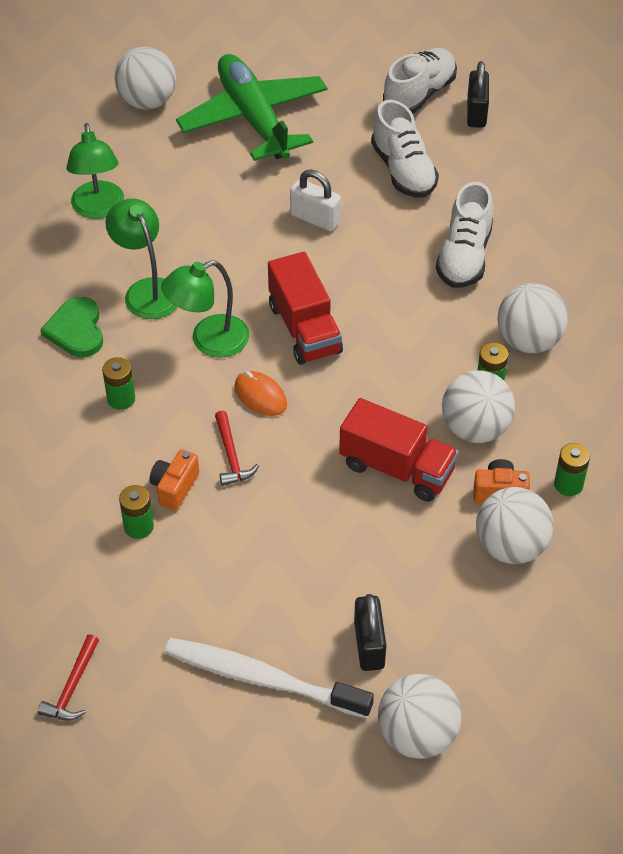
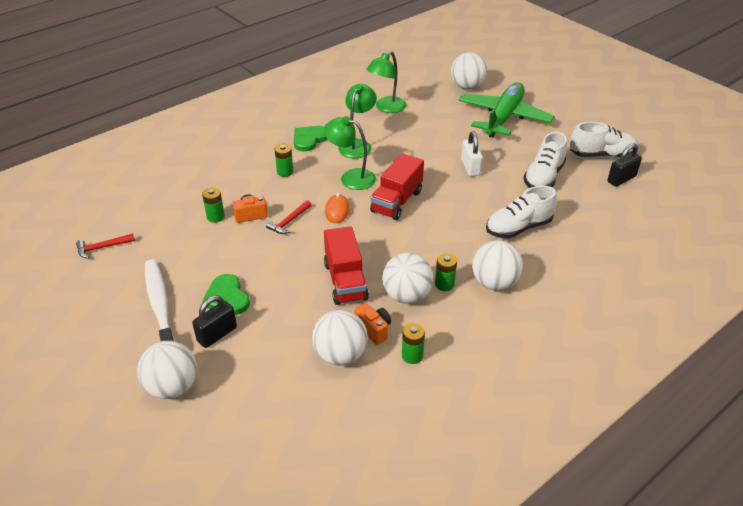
camera: 50 degrees right, 10 degrees down
none -> green heart [202,274,250,315]

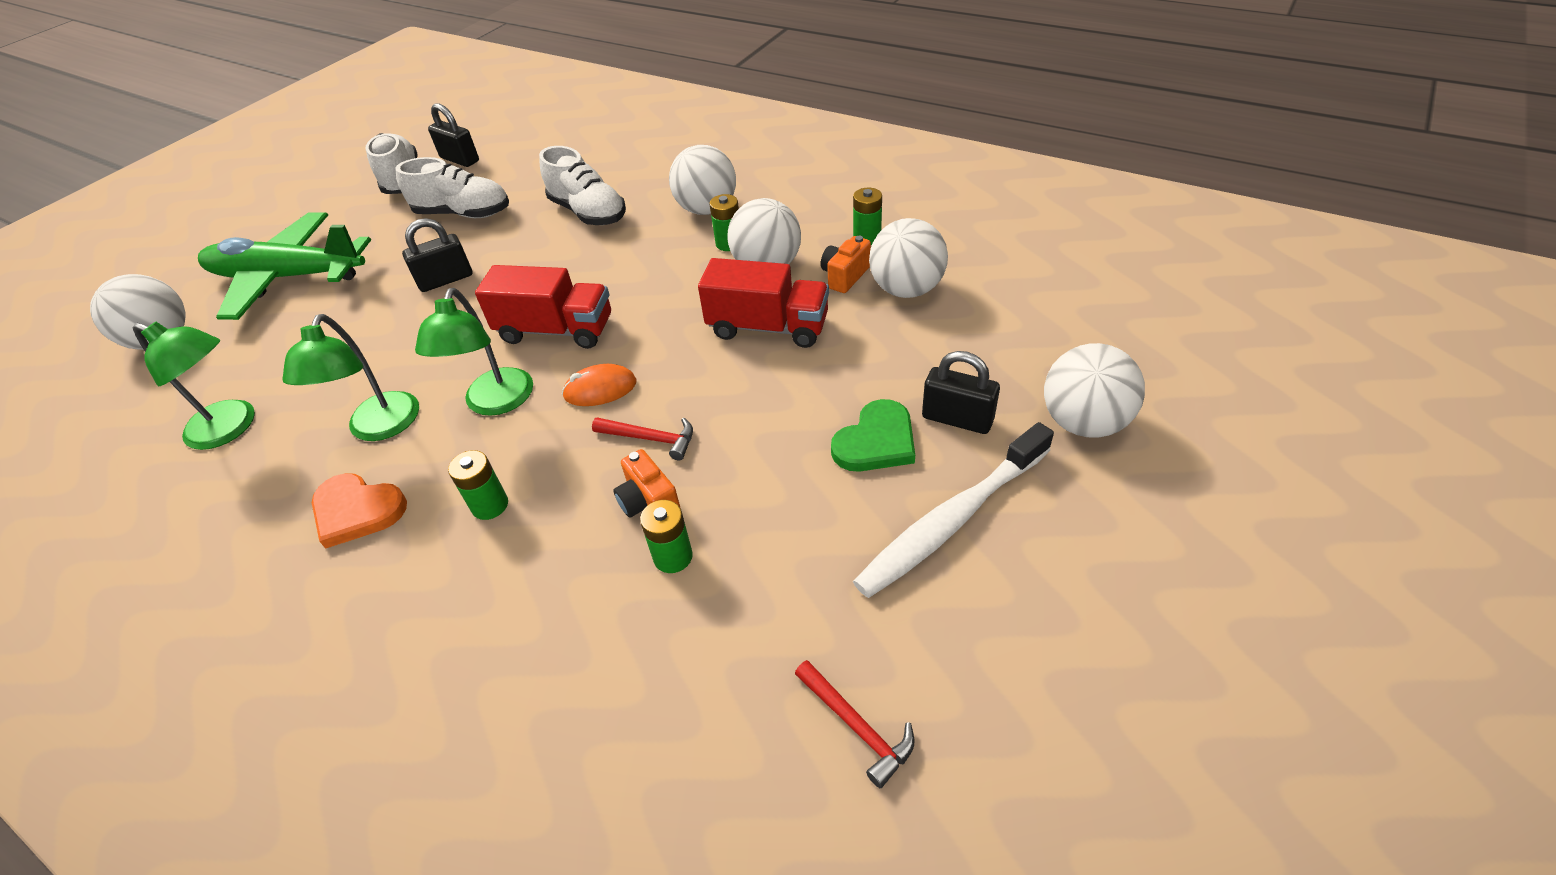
camera: 105 degrees left, 5 degrees up
green heart [294,126,328,152] -> orange heart [312,473,407,549]
red truck [324,226,369,305] -> red truck turned 45 degrees clockwise [698,258,829,348]
green lamp [339,84,377,159] -> green lamp turned 90 degrees counterclockwise [283,314,419,441]
white padlock [461,131,483,176] -> black padlock [402,218,472,292]

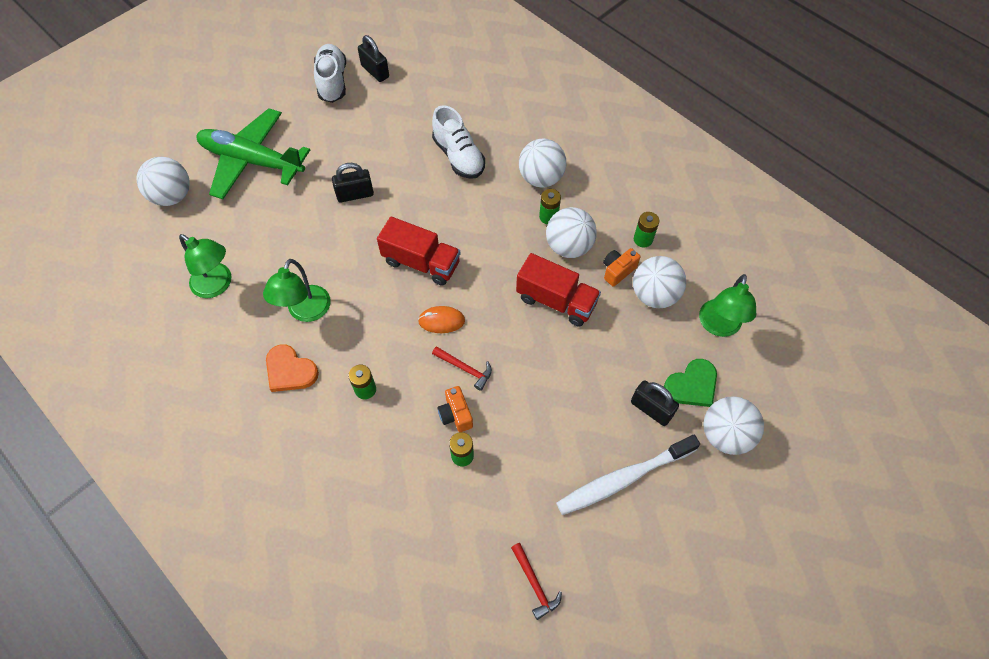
camera: 10 degrees right, 15 degrees up
white shoe [395,157,509,218] -> none
green lamp [415,288,533,416] -> green lamp moved to [699,274,756,337]
green heart [831,399,915,472] -> green heart moved to [664,359,717,407]

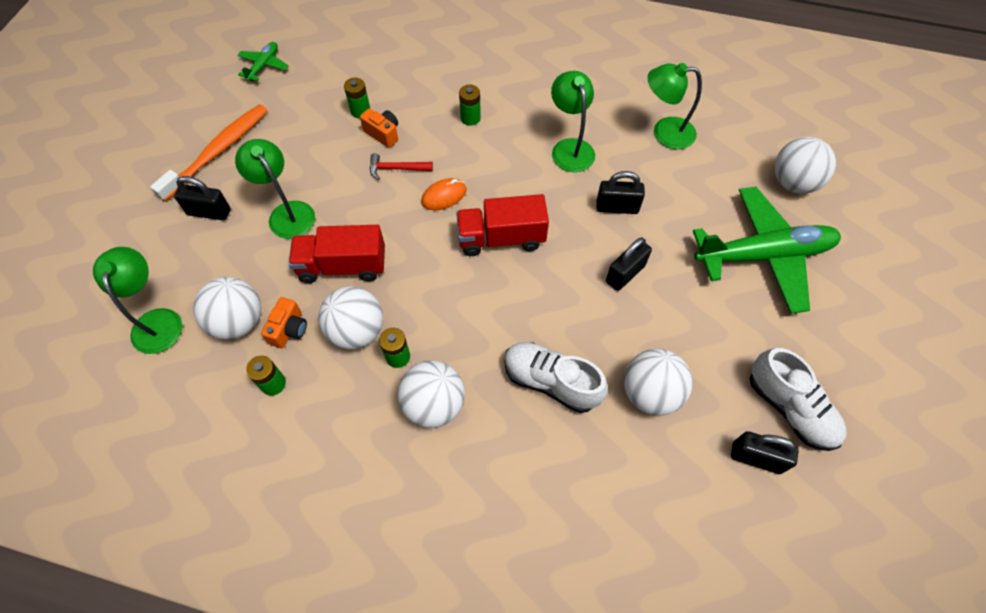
camera: 150 degrees right, 0 degrees up
orange heart [266,344,319,392] -> none
red hammer [511,543,562,620] -> green plane [237,42,289,82]
white toothbrush [556,435,700,515] -> orange toothbrush [150,104,268,202]
green heart [664,359,717,407] -> none
white ball [703,396,764,455] -> white ball moved to [624,349,693,416]
none -> green lamp [235,139,315,239]
none -> black padlock [596,171,645,214]

